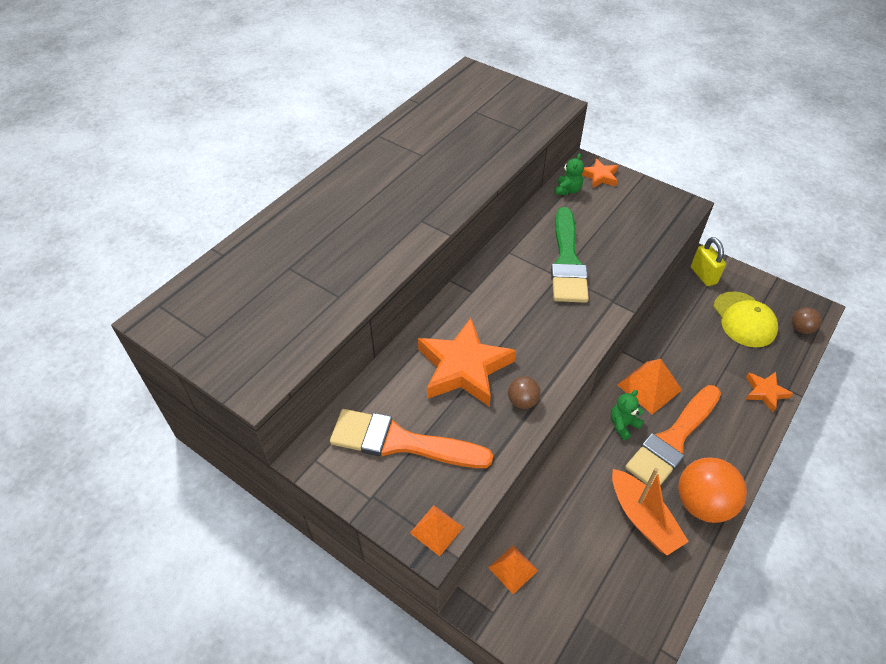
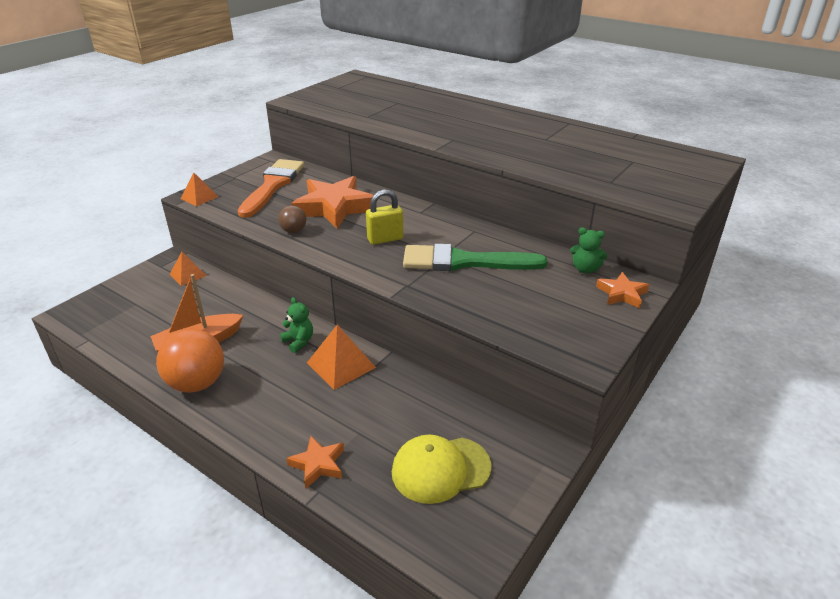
camera: 90 degrees right, 15 degrees down
orange brush [625,385,721,487] -> none
yellow padlock [691,237,726,286] -> yellow padlock moved to [366,190,403,245]
brown ball [792,307,822,334] -> none

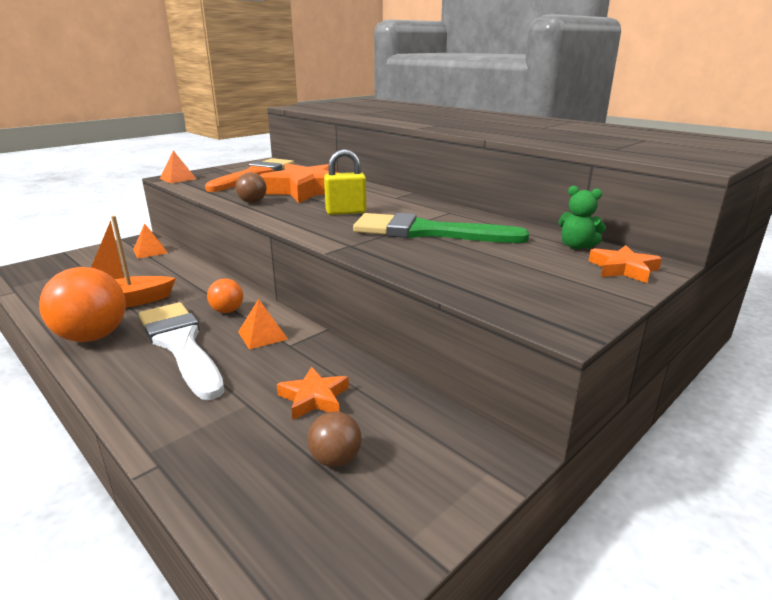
camera: 10 degrees right, 10 degrees down
green teddy bear [280,297,313,353] -> orange ball [207,279,243,313]
orange star [286,436,344,488] -> orange star moved to [277,367,349,420]
orange pyramid [307,324,376,390] -> orange pyramid [238,299,288,350], size x0.65
yellow cap [392,435,492,504] -> brown ball [307,411,362,467]
none -> white brush [139,302,225,400]

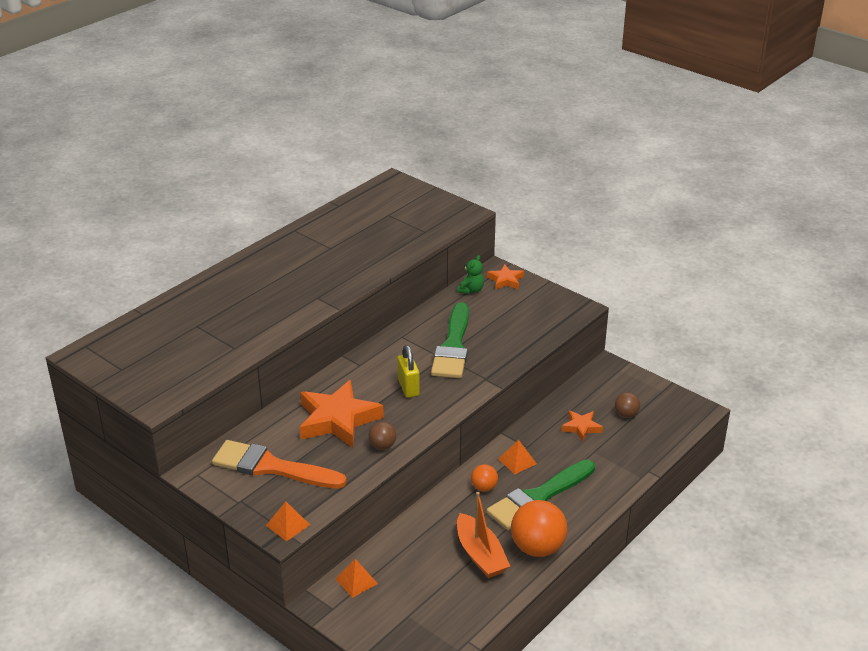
camera: 95 degrees left, 10 degrees up
white brush [139,302,225,400] -> green brush [486,460,595,530]

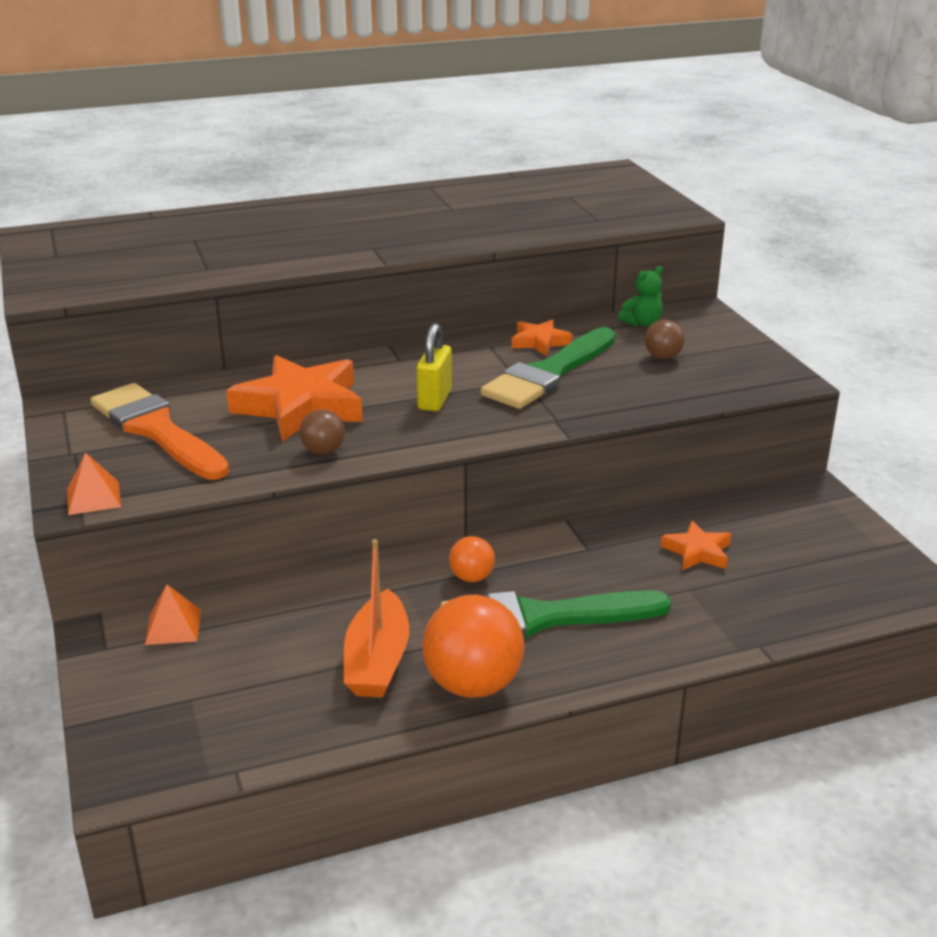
camera: 30 degrees right, 5 degrees down
orange star [487,264,524,290] -> orange star moved to [512,319,572,356]
orange pyramid [499,440,537,474] -> none
brown ball [615,392,640,418] -> brown ball moved to [645,320,685,359]

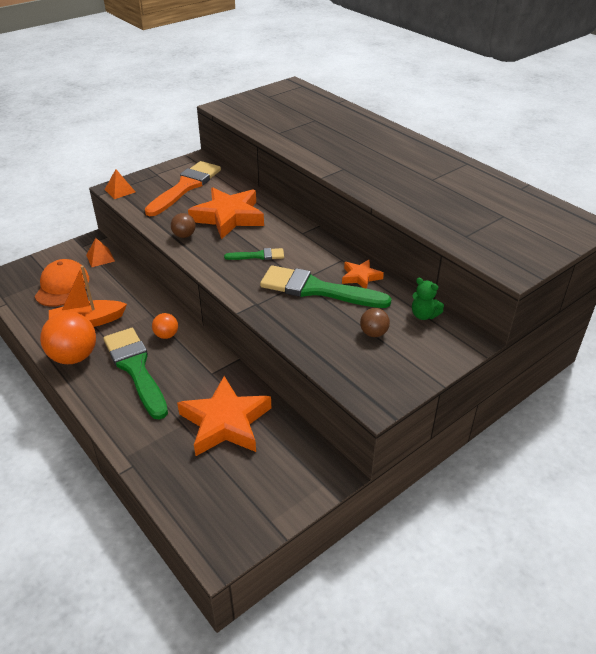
camera: 70 degrees right, 10 degrees up
yellow padlock [417,323,452,411] -> green brush [224,248,284,260]
orange star [661,521,731,570] -> orange star [177,376,271,456], size x2.00
none -> orange cap [35,259,89,307]

